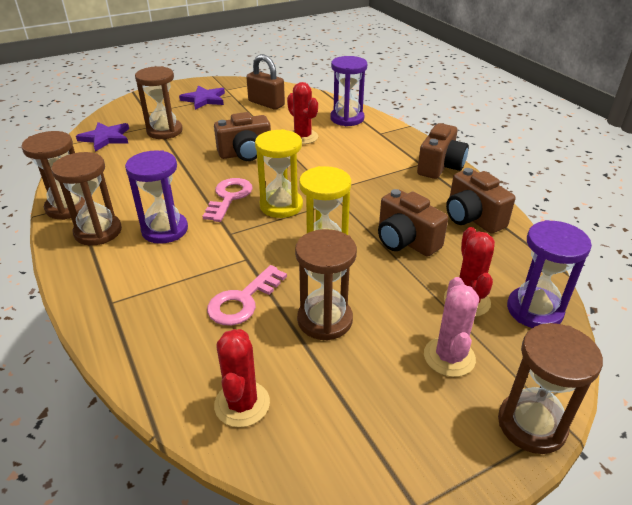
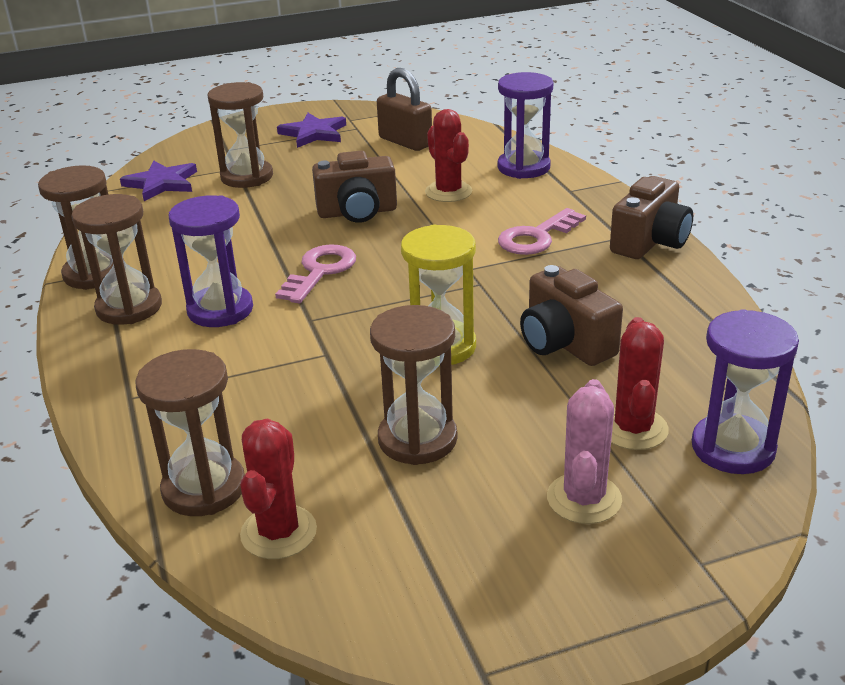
camera: 10 degrees right, 5 degrees down
pink key [207,265,287,326] -> pink key moved to [498,208,586,255]
yellow hourglass [255,129,303,218] -> none
brown camera [446,168,515,234] -> none
brown hourglass [498,323,603,454] -> brown hourglass moved to [135,349,245,516]

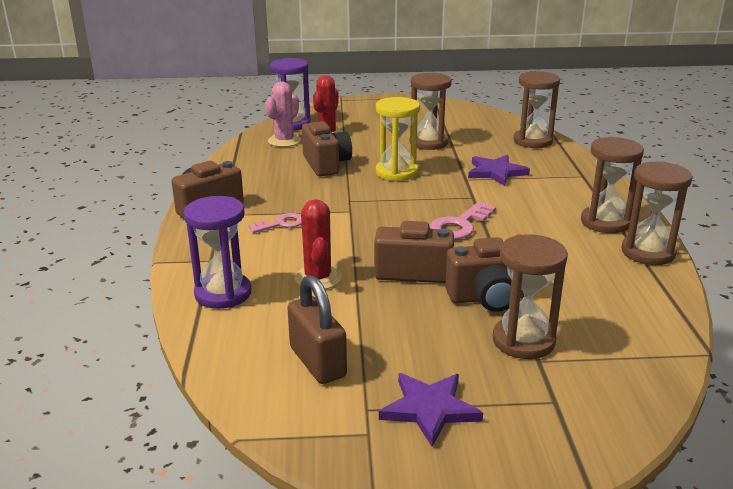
camera: 165 degrees left, 5 degrees down
purple star [120,160,197,201] -> purple star moved to [468,155,530,186]
purple hourglass [169,195,253,327] -> none
red cactus [240,419,317,559] -> none
pink key [498,208,586,255] -> pink key [248,213,302,233], size x0.66
pink cactus [547,379,622,524] -> pink cactus moved to [265,81,301,147]
none -> brown camera [445,237,524,312]

